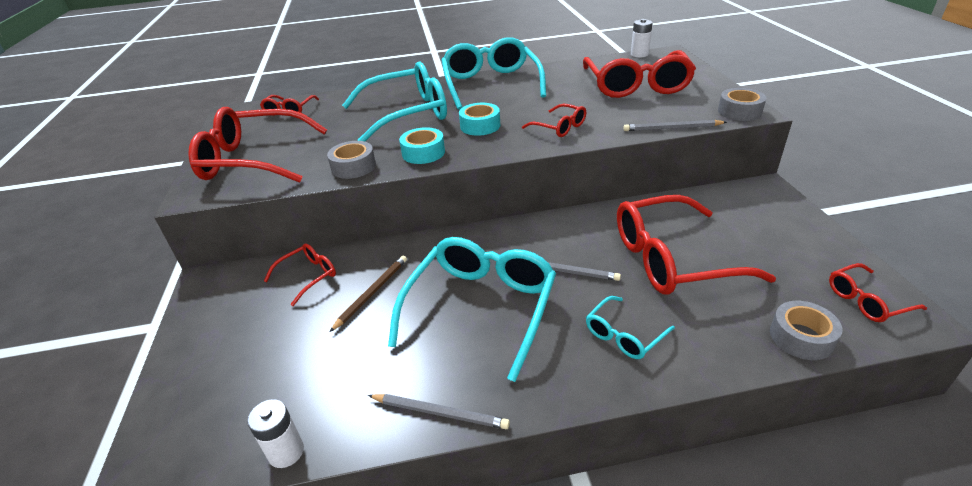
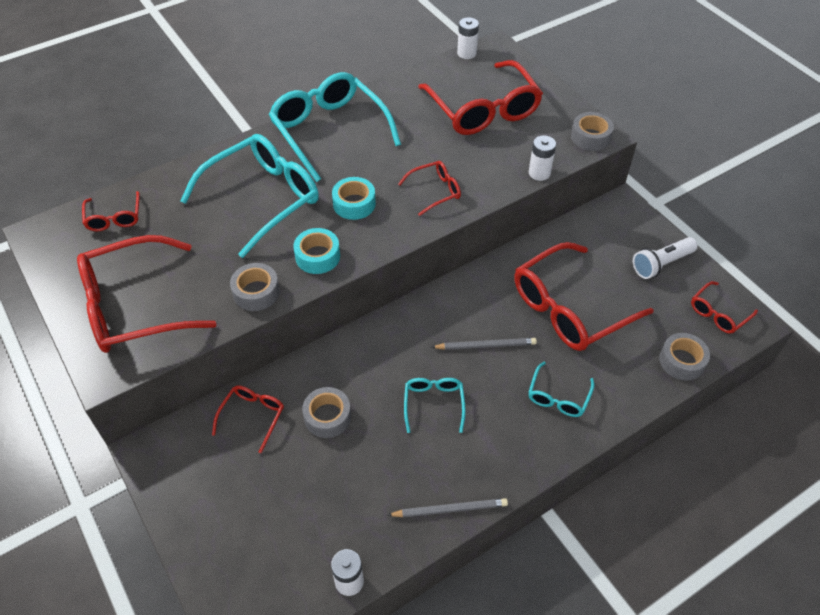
camera: 25 degrees left, 15 degrees up
brown pencil [330,256,407,332] -> grey tape [302,387,351,438]
turquoise glasses [388,237,556,382] -> turquoise glasses [404,378,466,433], size x0.48
red glasses [522,103,586,137] -> red glasses turned 45 degrees counterclockwise [398,161,461,216]
grey pencil [623,120,727,131] -> white battery [529,136,556,181]
none -> white flashlight [633,237,697,279]

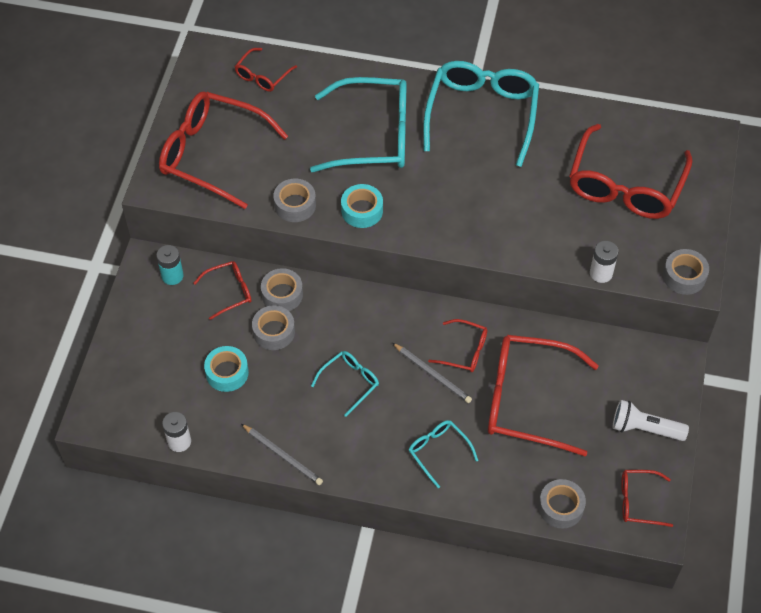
camera: 45 degrees right, 5 degrees up
turquoise tape [332,177,376,220] -> turquoise tape moved to [204,346,249,392]
red glasses [398,161,461,216] -> red glasses moved to [428,319,488,372]
white battery [457,17,479,59] -> none
turquoise glasses [528,362,595,417] -> turquoise glasses turned 75 degrees clockwise [409,420,478,488]
none -> turquoise battery [156,245,184,285]
none -> grey tape [261,268,303,311]

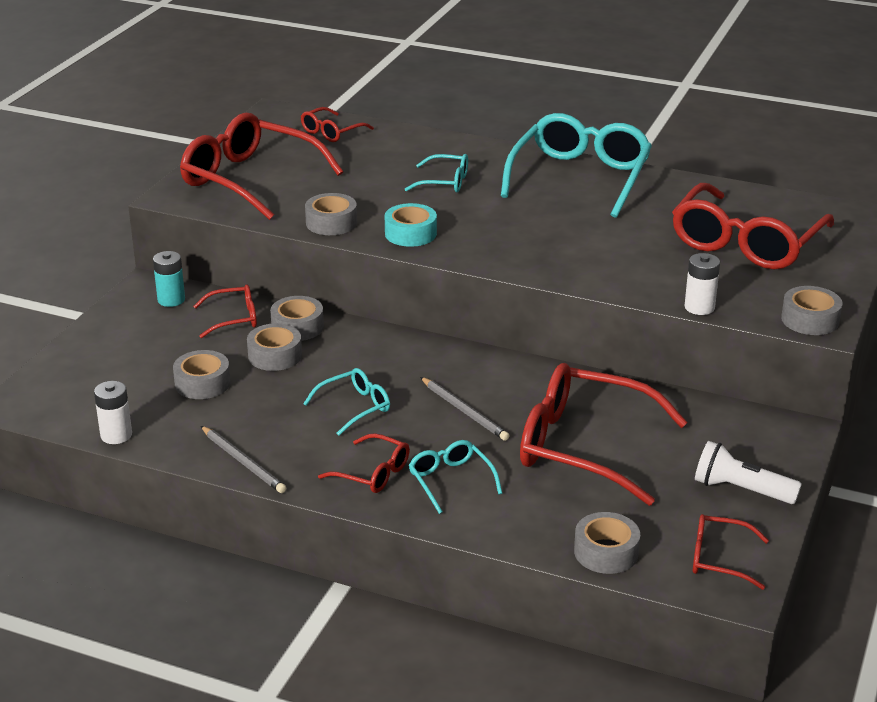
camera: 10 degrees right, 25 degrees down
turquoise tape [204,346,249,392] -> grey tape [173,350,230,399]
turquoise glasses [310,77,407,172] -> turquoise glasses [405,154,468,192], size x0.48
red glasses [428,319,488,372] -> red glasses moved to [318,433,410,493]

